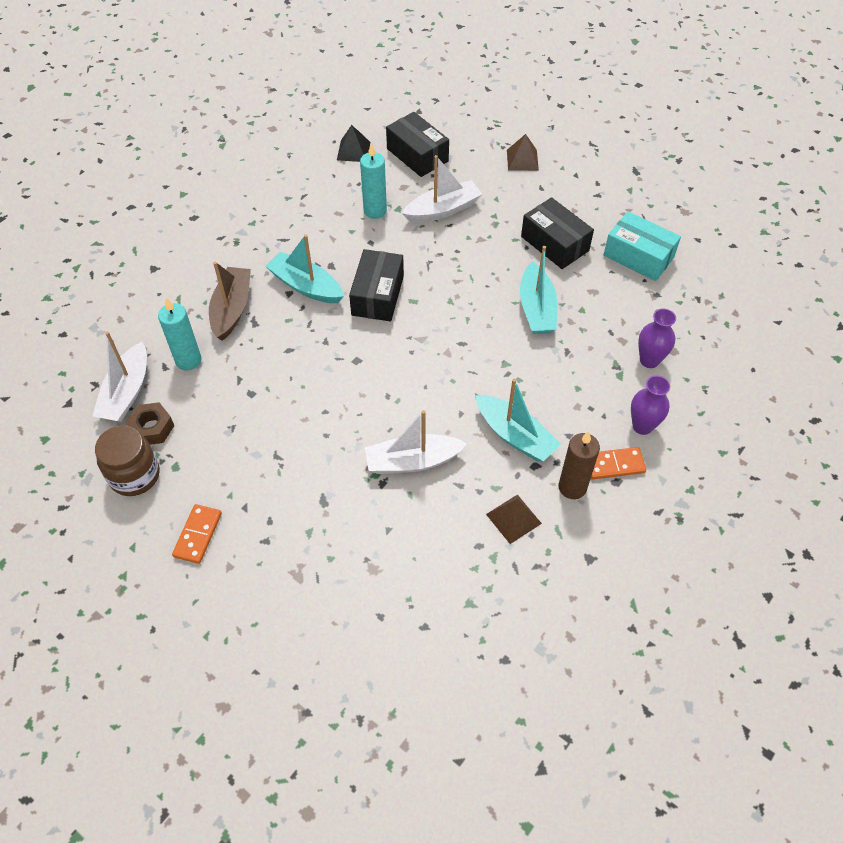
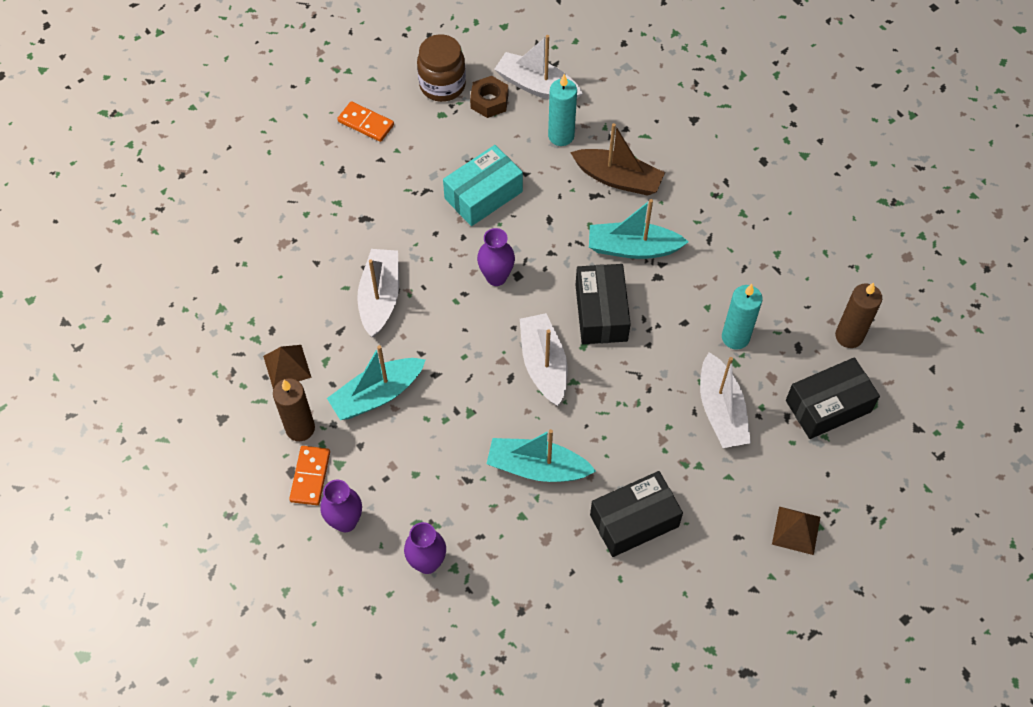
camera: 105 degrees right, 5 degrees up
turquoise boat [266,234,344,303] -> turquoise boat turned 135 degrees counterclockwise [589,199,689,259]
black pyramid [337,125,370,162] -> brown candle [835,282,882,348]
black box [349,249,404,321] -> black box turned 60 degrees clockwise [576,264,631,344]
turquoise box [604,211,681,281] -> turquoise box moved to [443,145,523,226]
none -> purple vase [477,228,515,286]
none -> white boat [520,313,567,406]

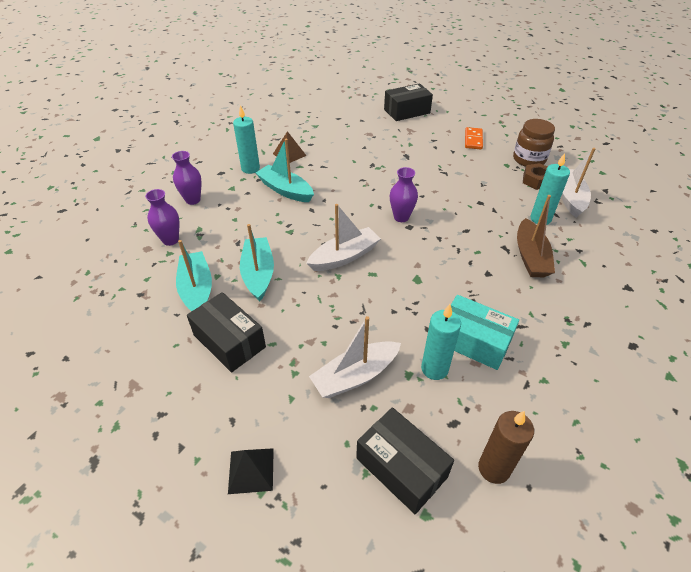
camera: 70 degrees right, 15 degrees down
brown candle [273,378,315,441] -> turquoise candle [233,105,260,174]
orange domino [289,446,330,505] -> none
white boat [357,249,399,337] -> none
turquoise box [443,145,523,226] -> turquoise box moved to [451,295,519,370]
black box [576,264,631,344] -> black box moved to [384,83,433,121]
turquoise boat [589,199,689,259] -> turquoise boat moved to [176,240,212,311]
brown pyramid [772,507,820,555] -> black pyramid [228,448,274,494]

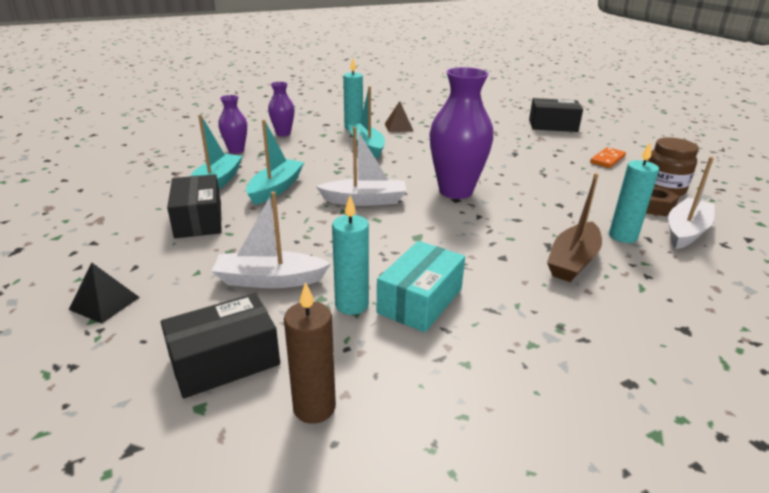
camera: 30 degrees right, 15 degrees down
black box [356,407,454,514] -> black box turned 75 degrees clockwise [161,293,280,398]
purple vase [390,167,418,222] -> purple vase [429,67,493,199], size x1.90
turquoise box [451,295,519,370] -> turquoise box turned 60 degrees clockwise [377,241,465,332]

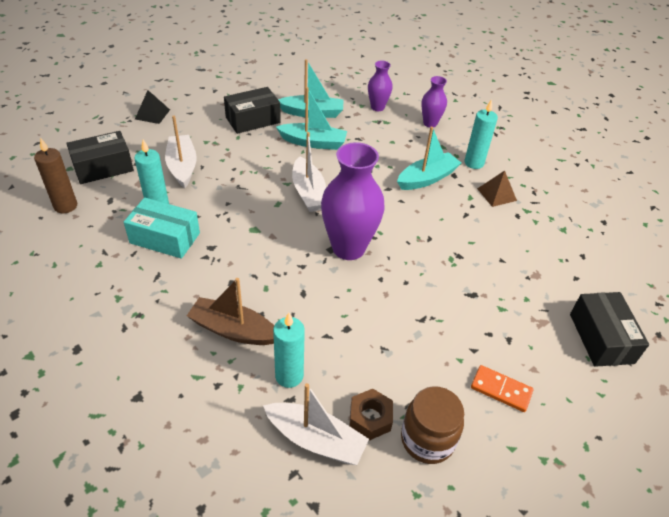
camera: 75 degrees right, 15 degrees up
black box [161,293,280,398] -> black box turned 75 degrees counterclockwise [66,131,134,184]

